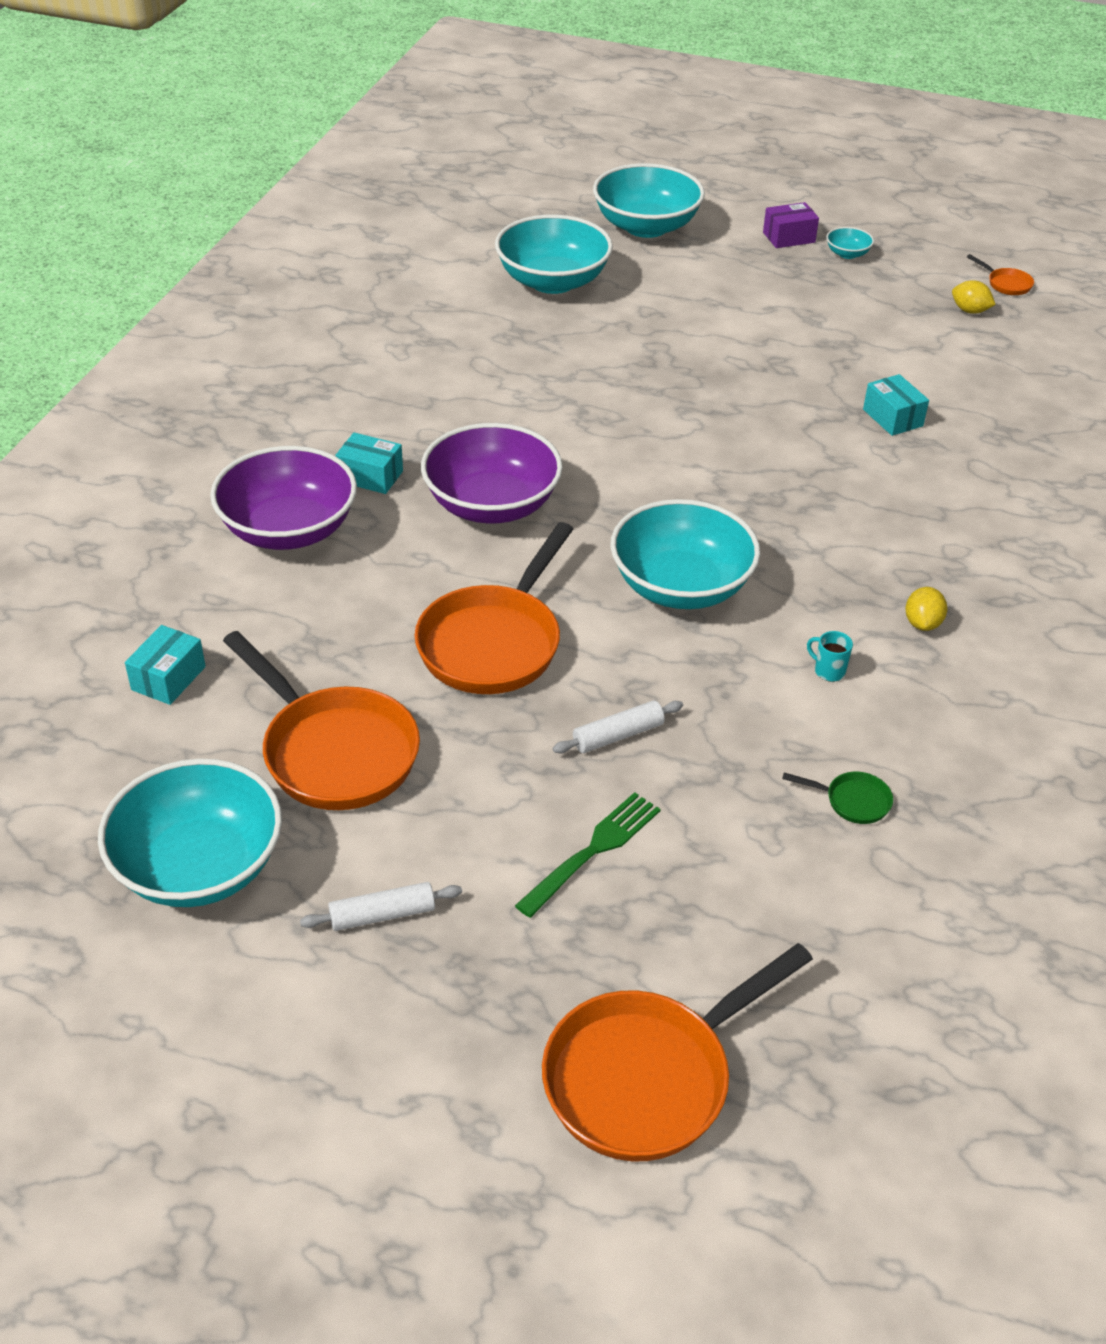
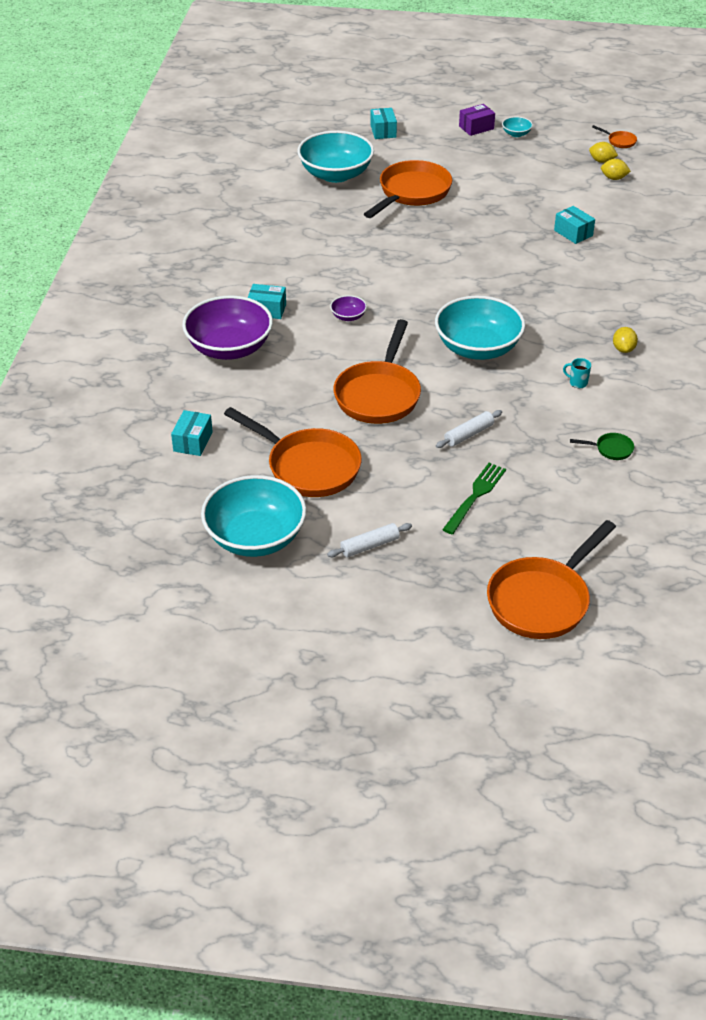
camera: 10 degrees left, 0 degrees up
purple bowl [421,423,563,524] -> purple bowl [330,295,367,321], size x0.42
turquoise bowl [593,163,705,238] -> turquoise box [370,108,397,139]
none -> orange pan [364,160,452,218]
none -> yellow lemon [601,159,631,180]

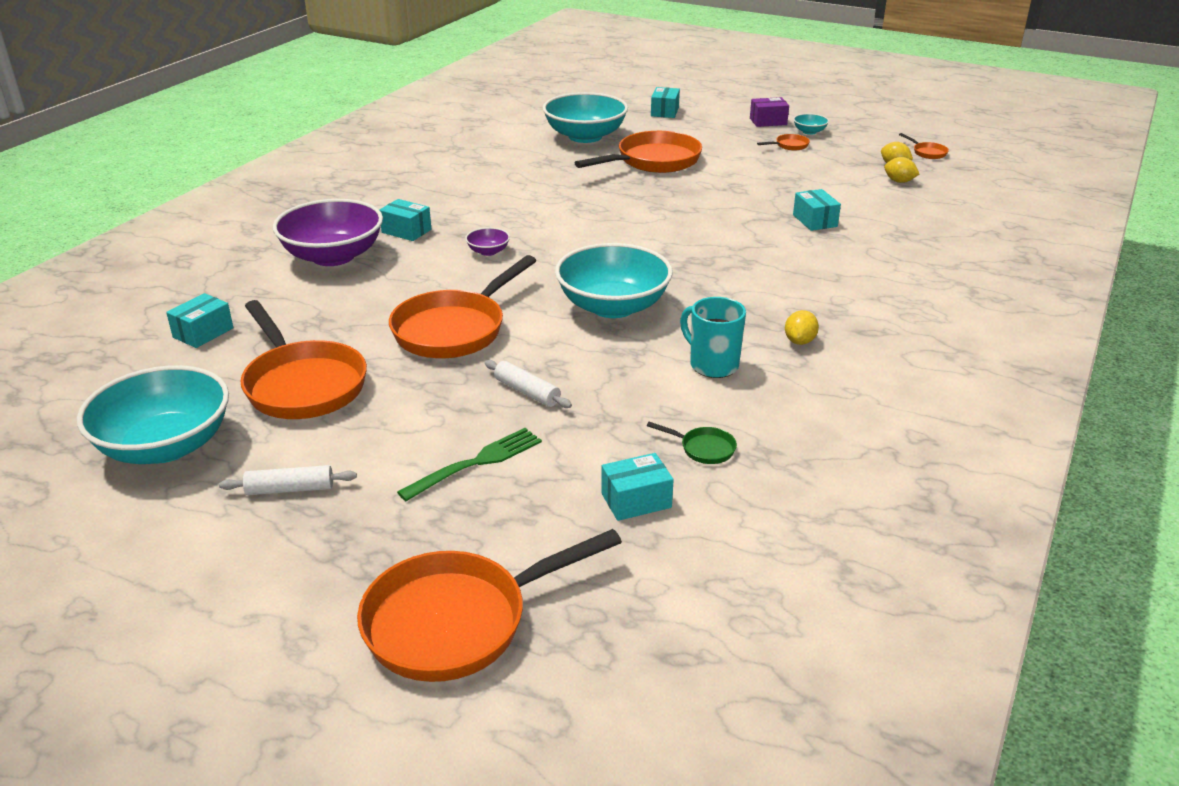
camera: 20 degrees right, 10 degrees down
white rolling pin [436,410,502,448] -> white rolling pin turned 60 degrees clockwise [485,360,572,408]
turquoise mug [563,358,591,388] -> turquoise mug [680,297,746,378], size x1.95
none -> turquoise box [601,453,674,521]
none -> orange pan [757,134,810,151]

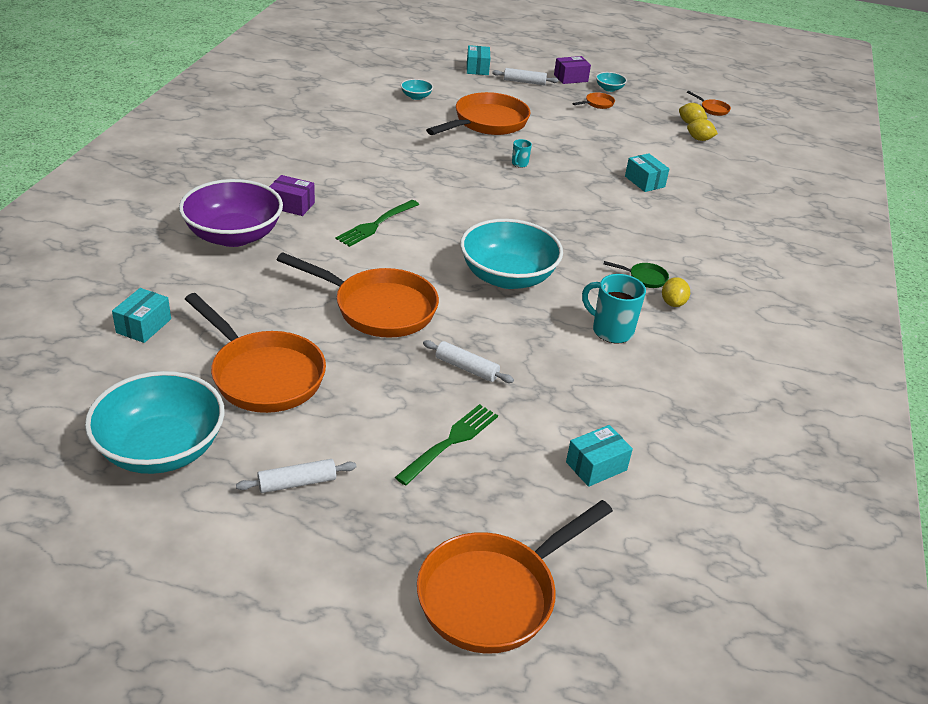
camera: 15 degrees left, 5 degrees up
turquoise box [379,199,431,241] -> purple box [269,175,315,216]
orange pan [389,255,536,358] -> orange pan turned 90 degrees counterclockwise [277,253,439,338]
purple bowl [465,227,510,256] -> green fork [336,200,419,247]
turquoise bowl [542,92,628,143] -> turquoise bowl [401,79,433,100], size x0.42
green pan [647,422,737,464] -> green pan moved to [604,261,669,288]
none -> white rolling pin [492,68,559,85]
none -> turquoise mug [512,139,532,168]

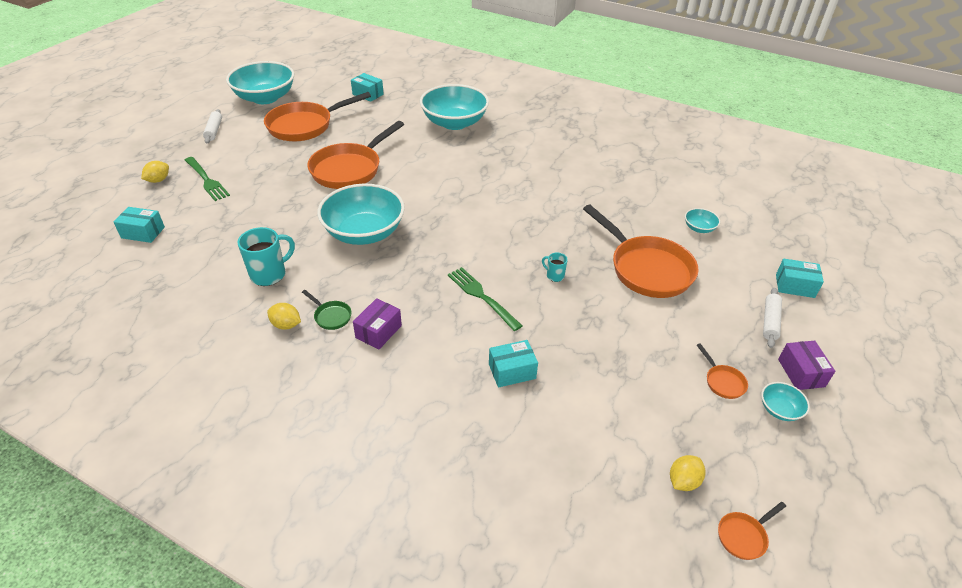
camera: 105 degrees right, 5 degrees up
purple bowl [179,179,283,247] -> turquoise bowl [420,84,489,130]
purple box [269,175,315,216] -> purple box moved to [353,298,402,350]
green fork [336,200,419,247] -> green fork moved to [448,267,522,331]
orange pan [417,500,613,654] -> none
white rolling pin [423,340,514,383] -> none
turquoise box [566,425,633,487] -> turquoise box turned 60 degrees counterclockwise [114,207,165,243]
green pan [604,261,669,288] -> green pan turned 75 degrees counterclockwise [302,290,352,330]
yellow lemon [687,119,718,141] -> yellow lemon moved to [141,161,169,183]

